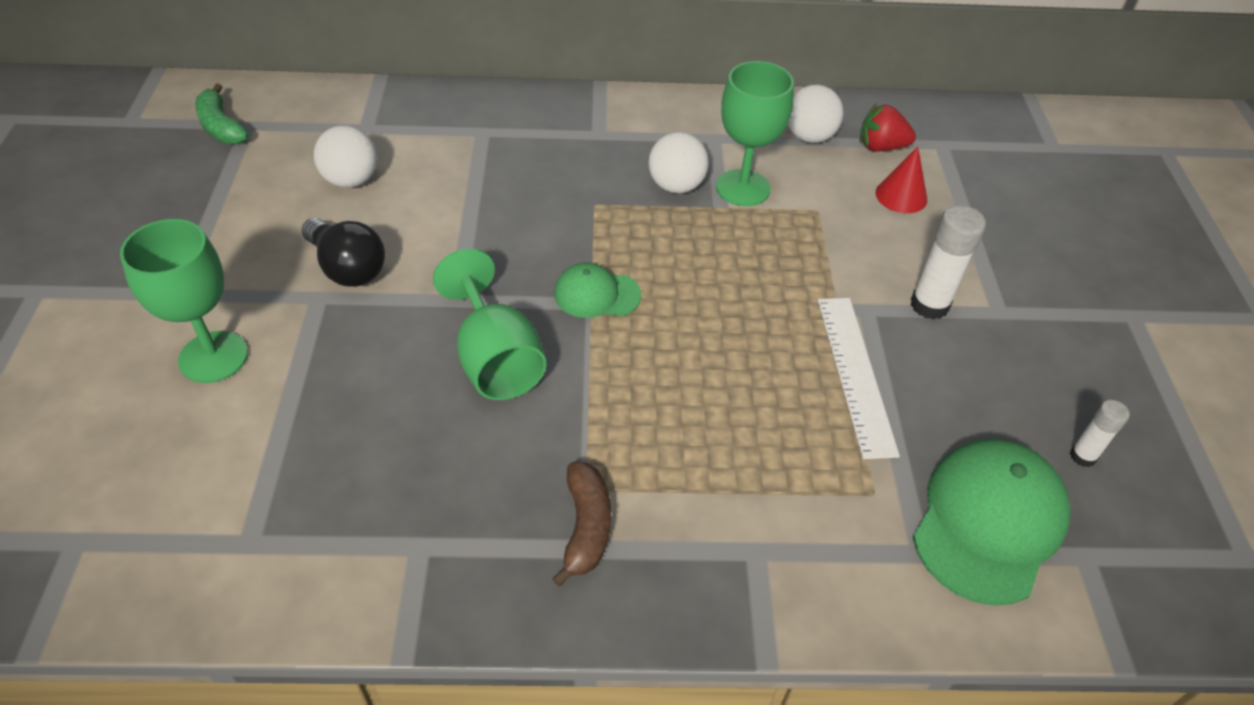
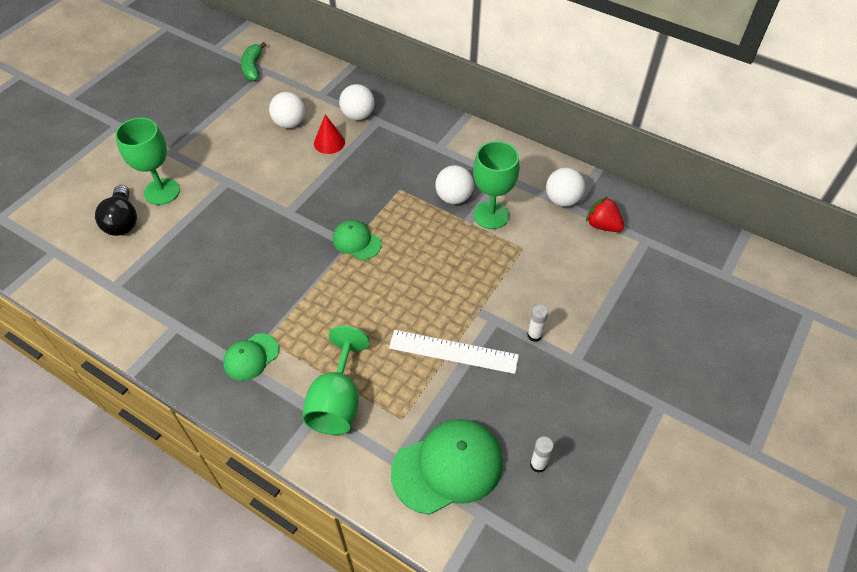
camera: 35 degrees right, 5 degrees up
black light bulb [302,218,385,287] -> black light bulb moved to [95,185,137,236]
green goblet [433,248,546,400] -> green goblet moved to [302,326,370,435]
brown banana [552,462,611,587] -> green cap [223,333,279,381]
white ruler [818,298,900,459] -> white ruler turned 75 degrees clockwise [389,330,519,374]
red cone [876,147,927,213] -> red cone moved to [314,114,345,154]
white glue stick [911,205,986,320] -> white glue stick [527,305,548,342], size x0.59
none -> white ball [339,84,374,120]

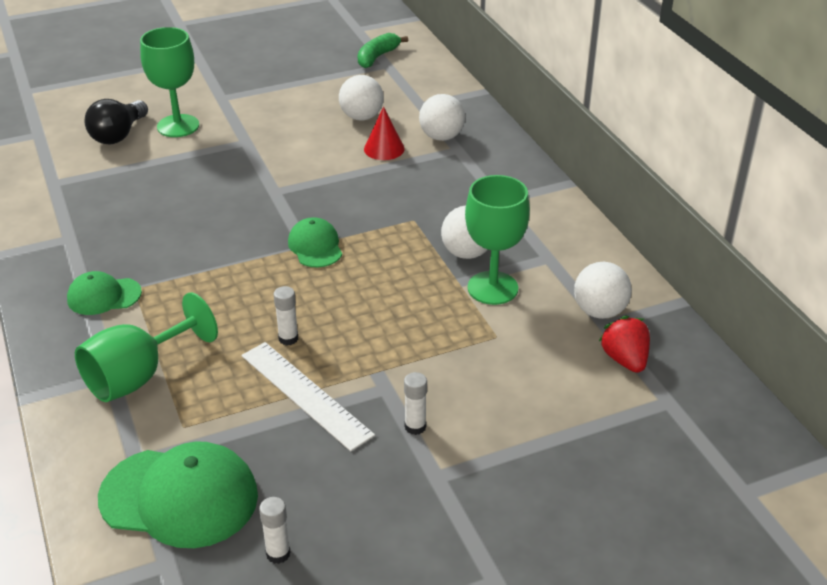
camera: 35 degrees right, 15 degrees down
none -> white glue stick [274,286,298,345]

